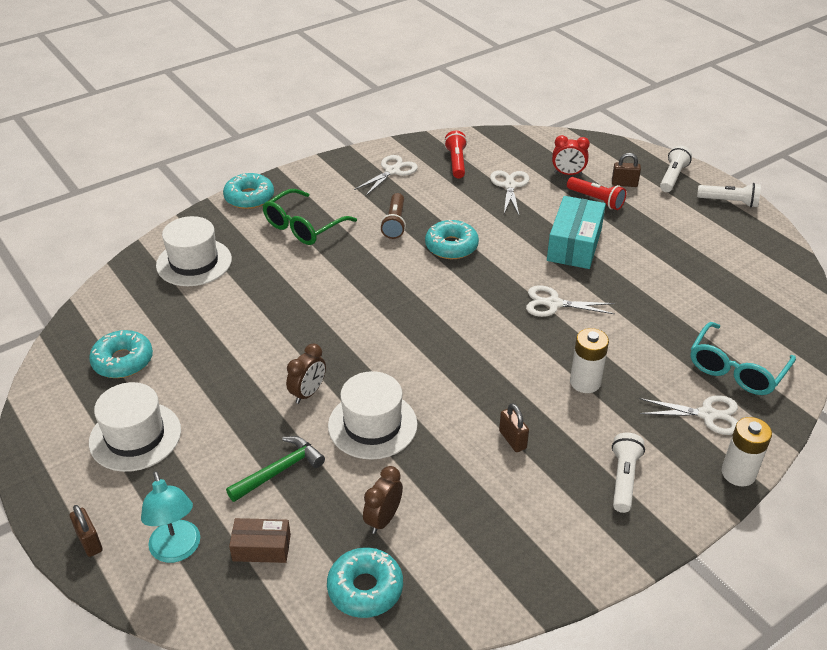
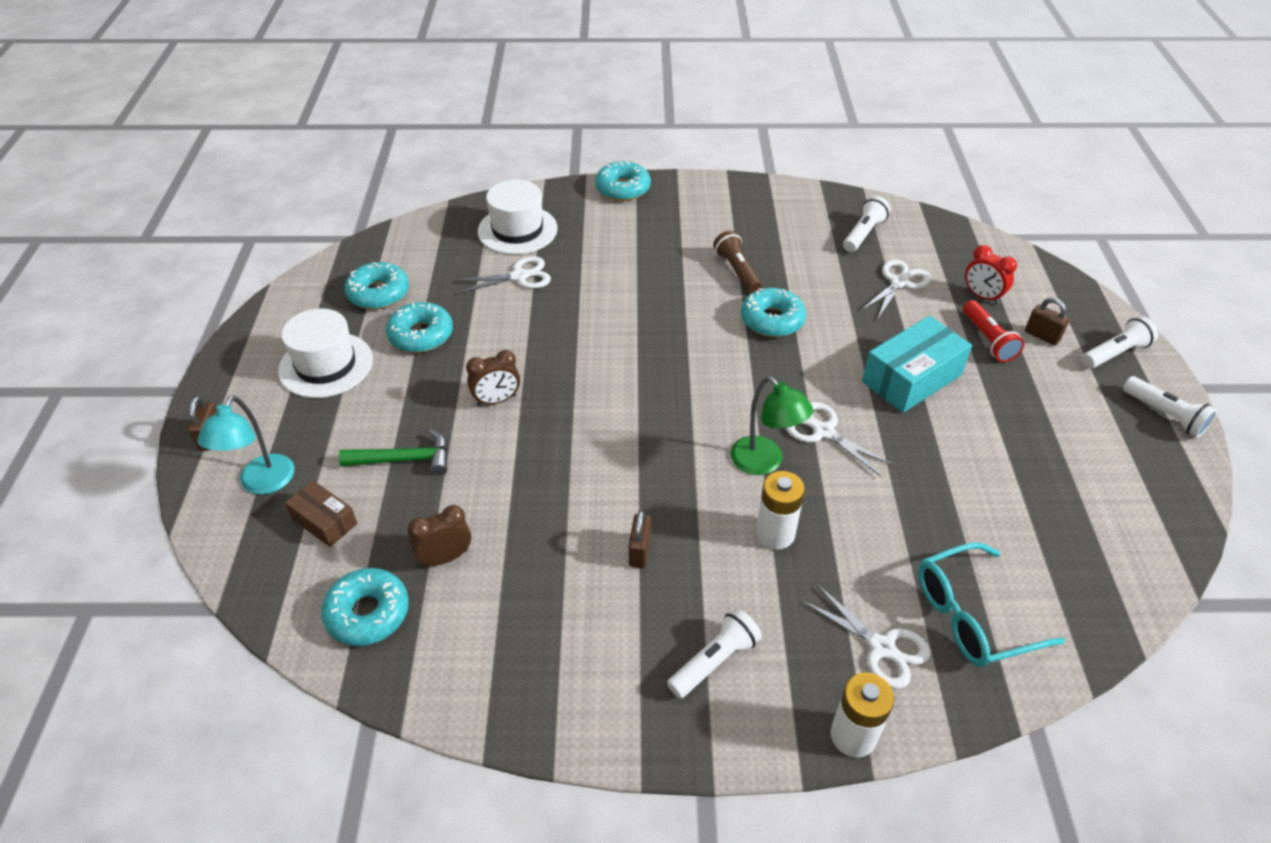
camera: 35 degrees right, 5 degrees up
green glasses [263,189,357,245] -> none
white hat [328,371,417,460] -> none
white scissors [354,155,418,196] -> white scissors moved to [454,256,551,294]
brown flashlight [380,193,406,239] -> brown flashlight turned 120 degrees clockwise [713,231,761,293]
red flashlight [444,131,467,179] -> white flashlight [843,196,891,252]
none -> turquoise donut [386,302,453,353]
none -> green lamp [731,377,813,475]

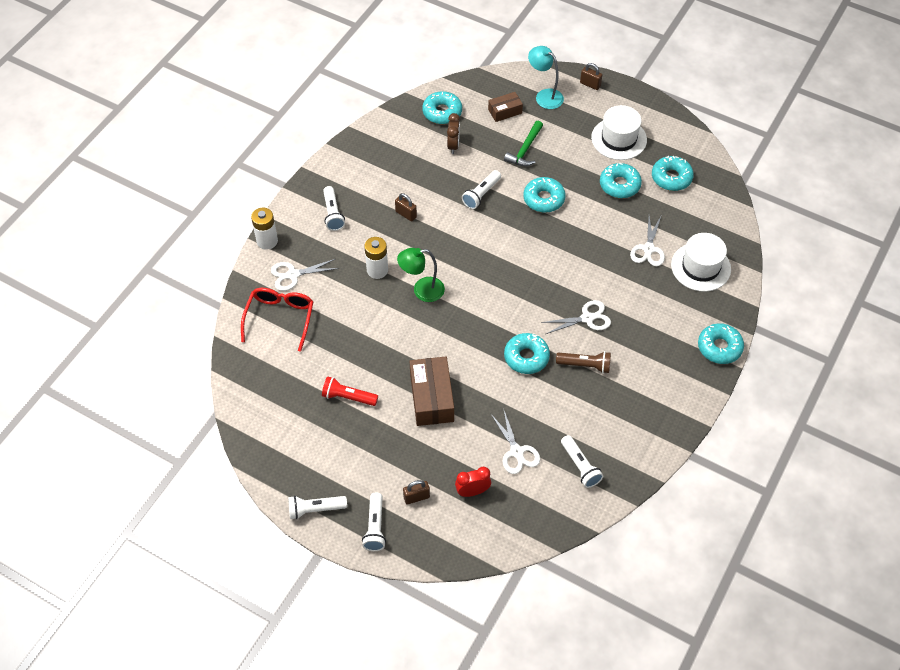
camera: 120 degrees right, 10 degrees up
brown clock [466,350,520,406] -> turquoise donut [523,177,565,213]
white scissors [786,402,894,477] -> white scissors moved to [541,300,611,334]
turquoise box [862,316,972,413] -> brown box [410,356,454,426]
turquoise glasses [918,542,1065,667] -> red glasses [241,288,313,351]
red flashlight [963,300,1024,362] -> red flashlight moved to [322,376,378,406]
none -> white flashlight [462,170,501,209]

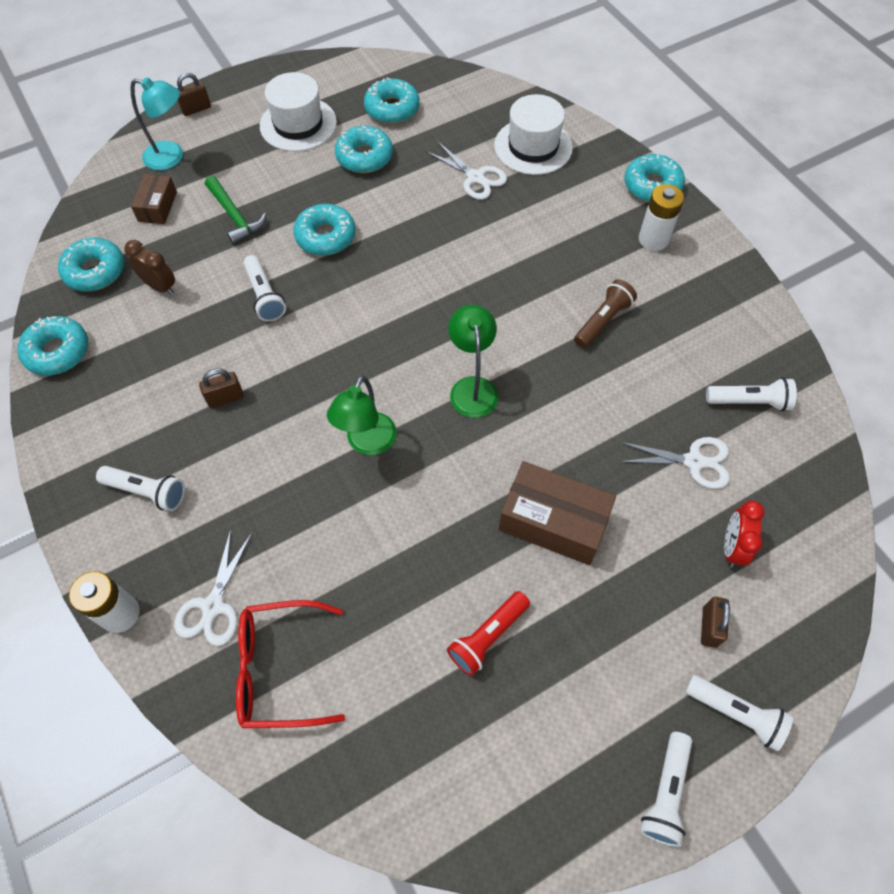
camera: 60 degrees left, 5 degrees up
red glasses [241,288,313,351] -> red glasses turned 45 degrees counterclockwise [236,600,345,728]
white battery [364,237,388,279] -> white battery moved to [639,184,684,251]
turquoise donut [504,333,550,374] -> turquoise donut moved to [17,316,88,375]
turquoise lamp [528,46,564,109] -> turquoise lamp turned 150 degrees counterclockwise [130,77,183,170]
white scissors [541,300,611,334] -> none
none -> green lamp [448,305,498,418]

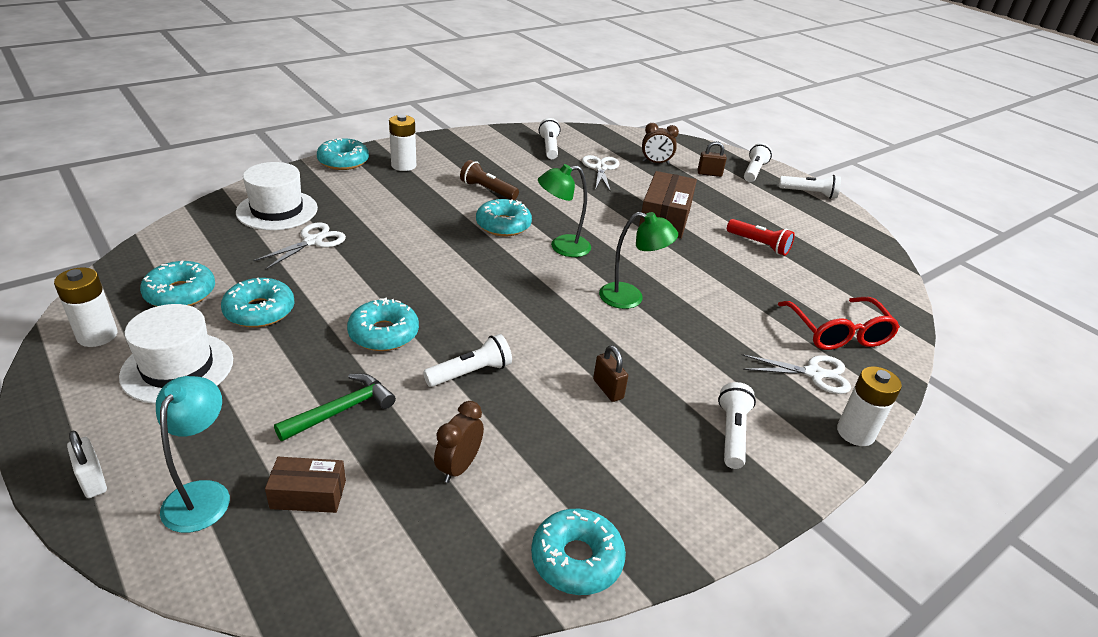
camera: 100 degrees left, 25 degrees down
turquoise donut [58,238,124,292] -> turquoise donut moved to [476,199,532,236]
brown padlock [177,73,211,116] -> white padlock [67,430,107,498]
red clock [724,501,765,567] -> brown clock [642,123,679,165]
none -> white battery [54,268,117,347]

